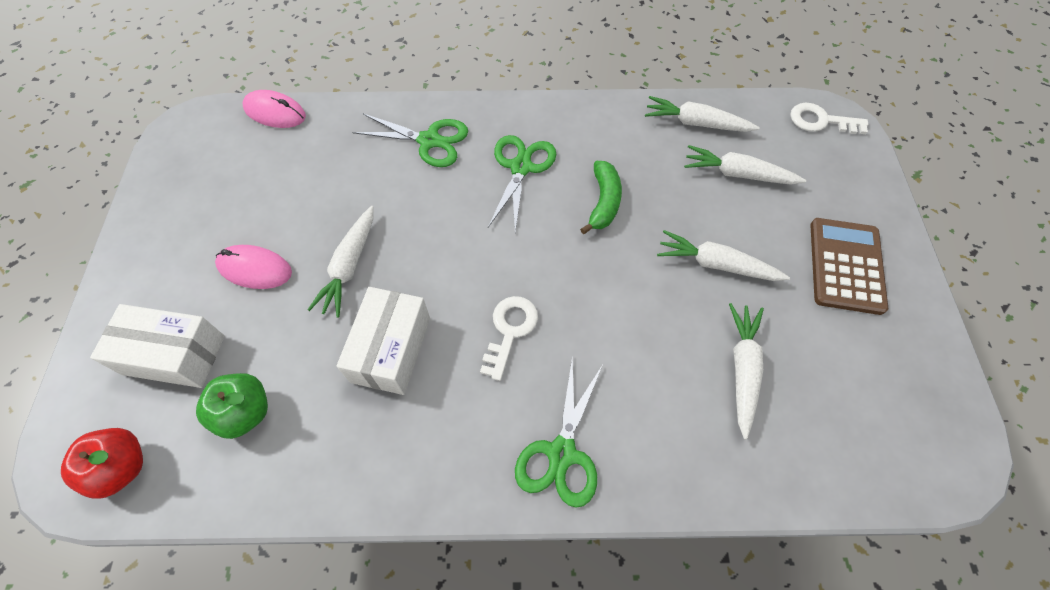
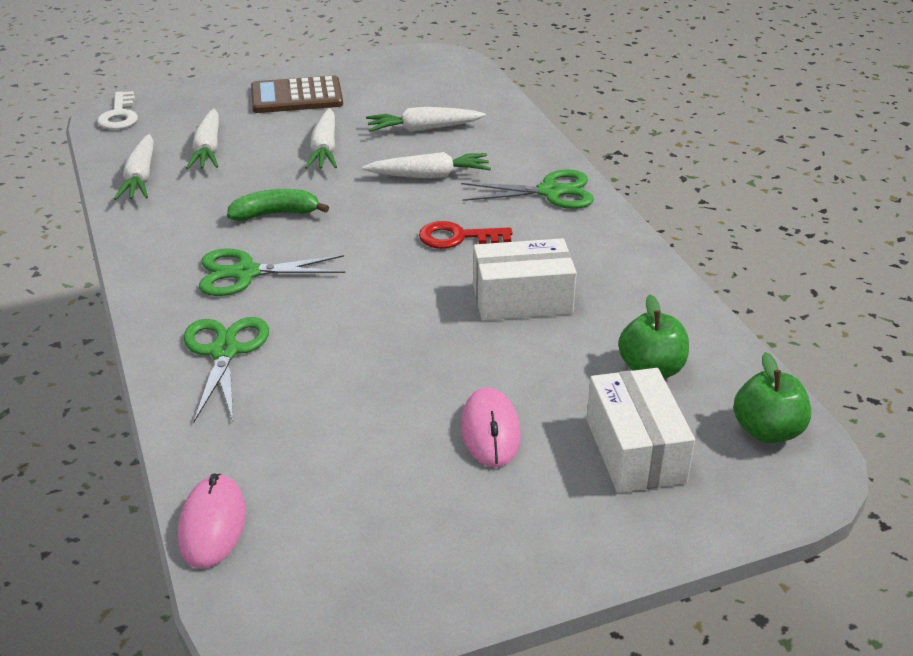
camera: 110 degrees left, 25 degrees down
red apple [61,428,143,499] -> green apple [733,352,811,443]
white carrot [307,206,374,318] -> white carrot moved to [362,152,491,178]
white key [480,296,538,381] -> red key [419,221,512,249]

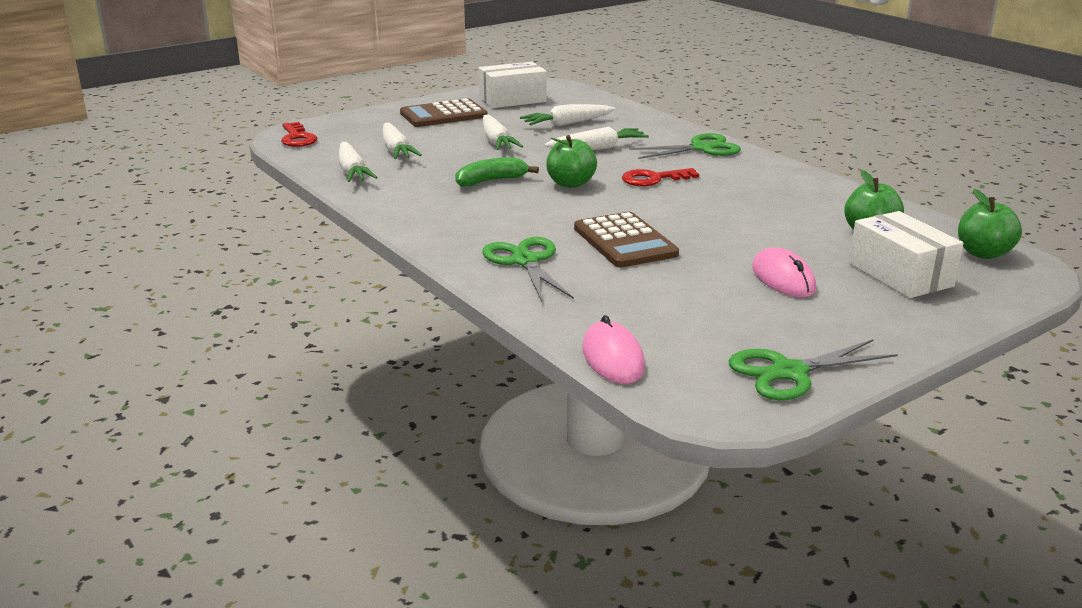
camera: 15 degrees left, 10 degrees down
white key [97,91,138,130] -> red key [281,122,317,147]
green scissors [199,248,345,296] -> green scissors moved to [728,339,898,400]
white box [473,238,577,321] -> white box moved to [479,62,547,108]
none -> green apple [546,135,597,188]
none -> brown calculator [574,212,679,267]

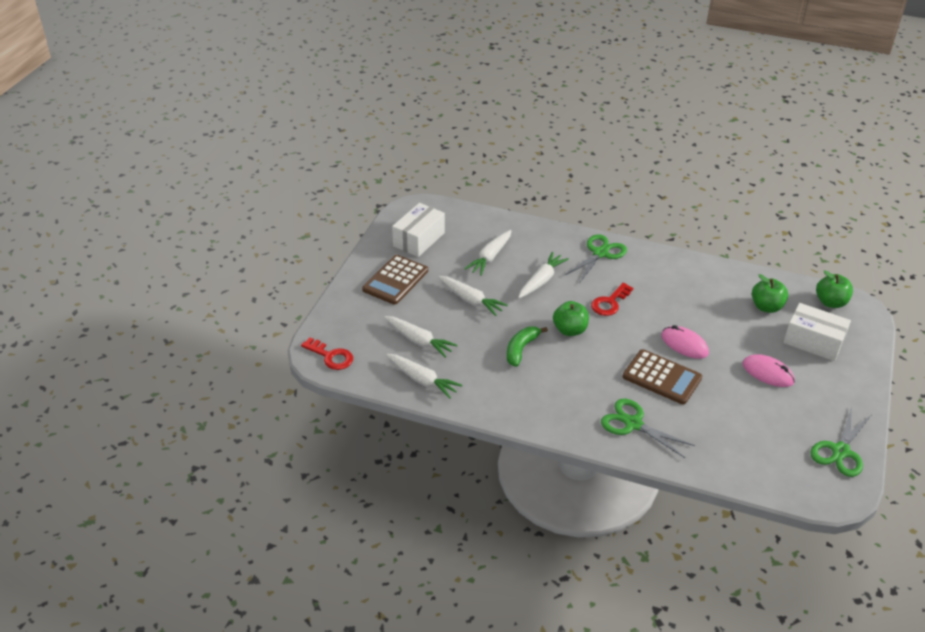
camera: 35 degrees left, 15 degrees up
pink mouse [582,315,645,384] -> pink mouse moved to [661,325,709,359]

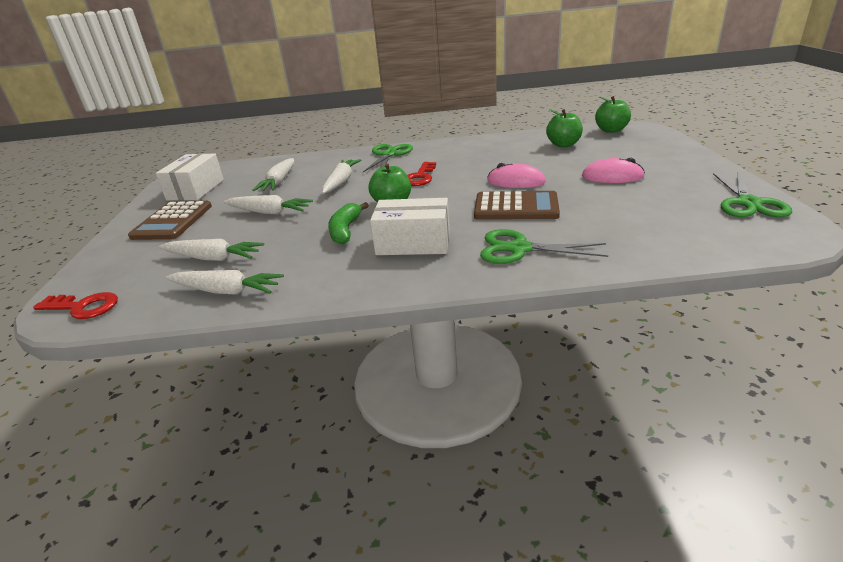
camera: 20 degrees left, 10 degrees down
white box [783,303,851,361] -> white box moved to [370,198,450,255]

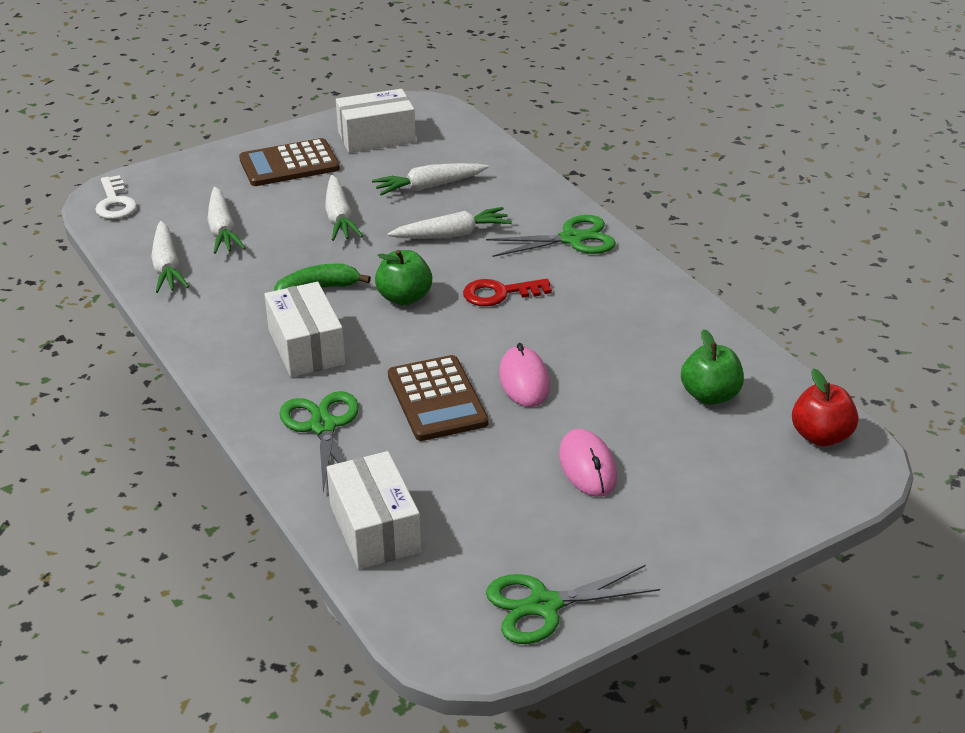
camera: 60 degrees right, 5 degrees up
red key [33,292,118,319] -> white key [95,175,137,219]
green apple [595,96,631,133] -> red apple [792,368,858,447]
none -> white box [327,451,421,569]

